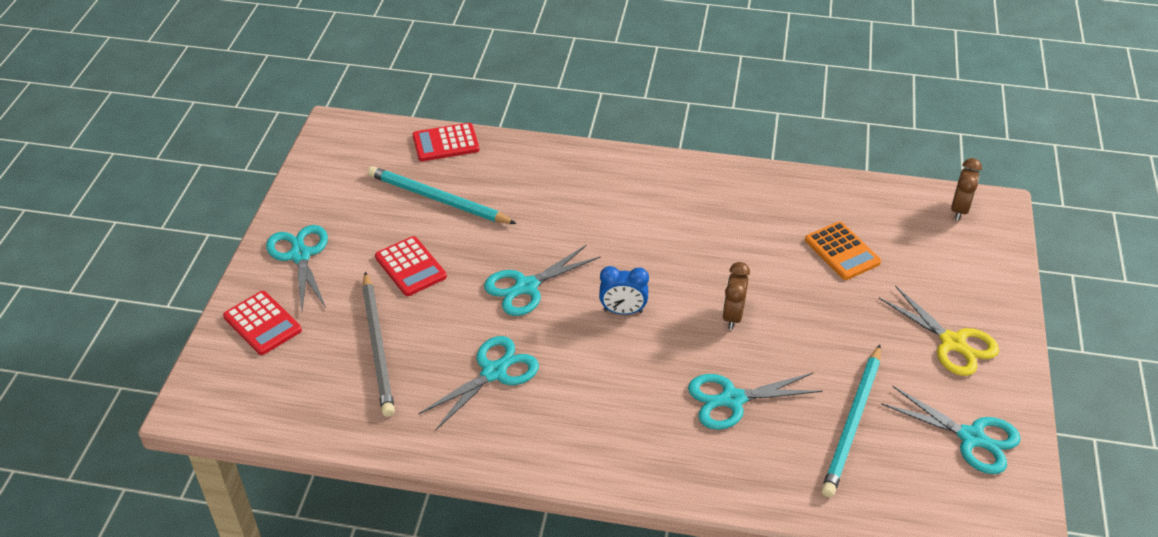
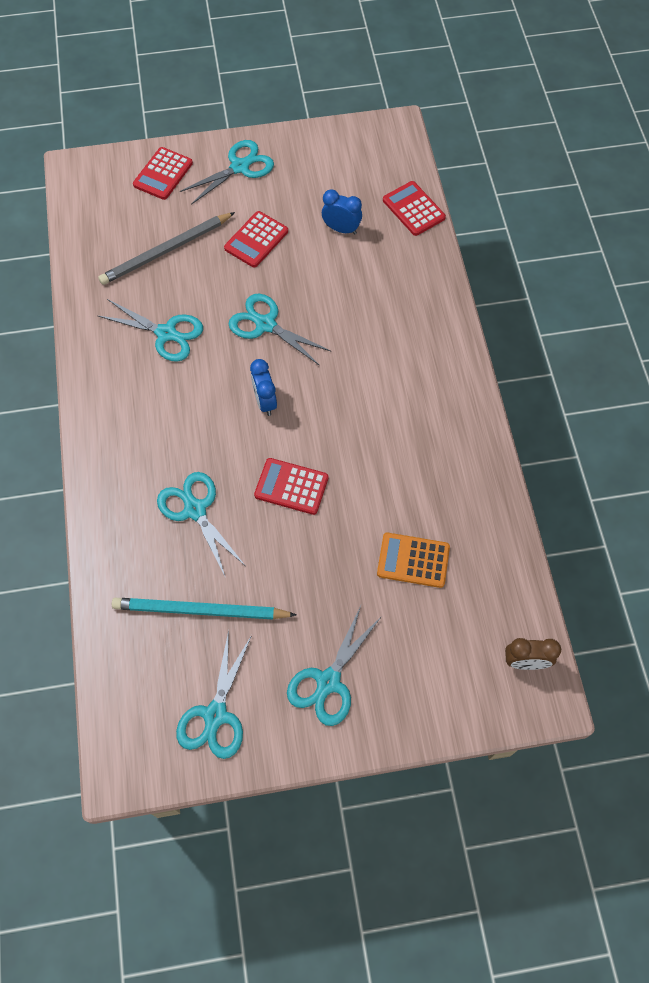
camera: 70 degrees right, 20 degrees up
turquoise pencil [368,166,517,224] -> blue clock [322,189,362,234]
brown clock [722,262,750,330] -> red calculator [254,458,328,515]
orange calculator [805,221,881,280] -> orange calculator turned 60 degrees clockwise [377,533,450,588]
yellow scissors [879,285,999,376] -> turquoise scissors [287,606,382,726]

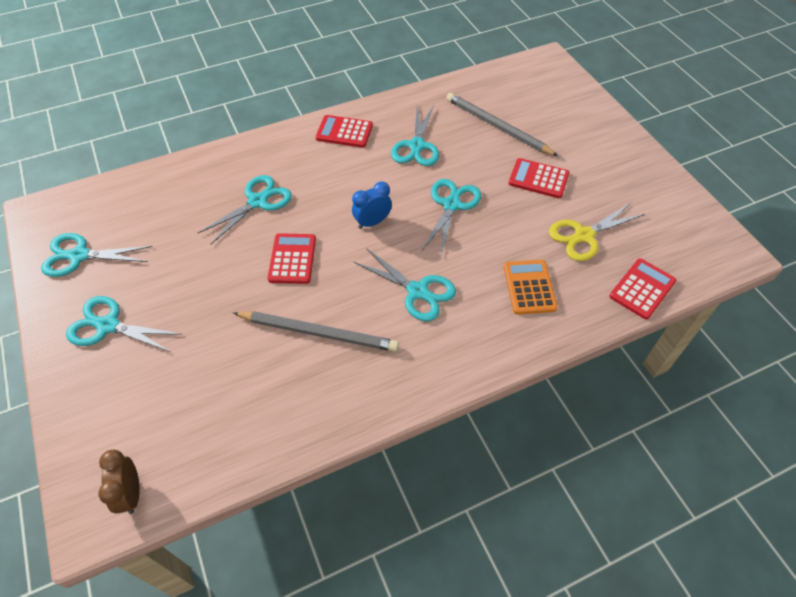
camera: 75 degrees right, 10 degrees down
turquoise pencil [112,598,296,619] -> none
red calculator [133,147,193,200] -> red calculator moved to [316,115,373,148]
turquoise scissors [180,140,274,205] -> turquoise scissors moved to [353,248,456,321]
blue clock [322,189,362,234] -> yellow scissors [549,203,645,261]
orange calculator [377,533,450,588] -> orange calculator moved to [504,260,558,314]
none -> grey pencil [233,311,399,352]

